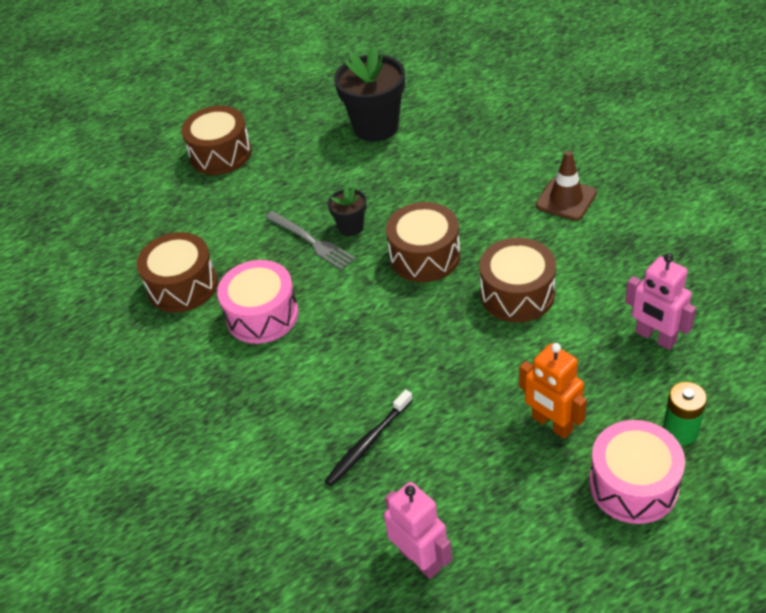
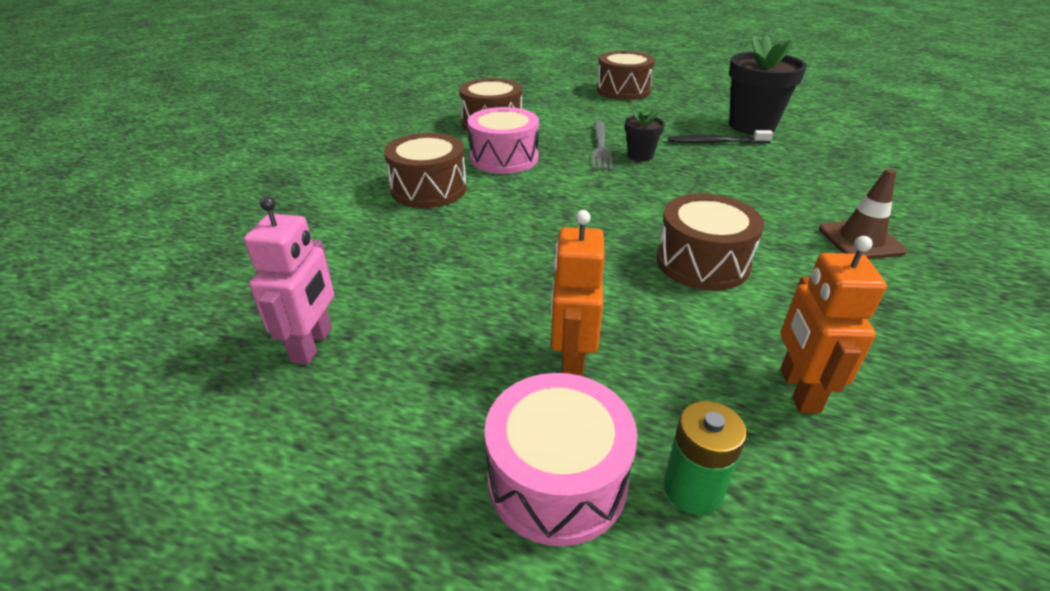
camera: 45 degrees right, 10 degrees down
black toothbrush [325,389,413,486] -> black toothbrush moved to [668,130,773,143]
brown drum [386,202,460,282] -> brown drum moved to [384,133,467,208]
pink robot [625,253,696,350] -> orange robot [781,236,887,413]

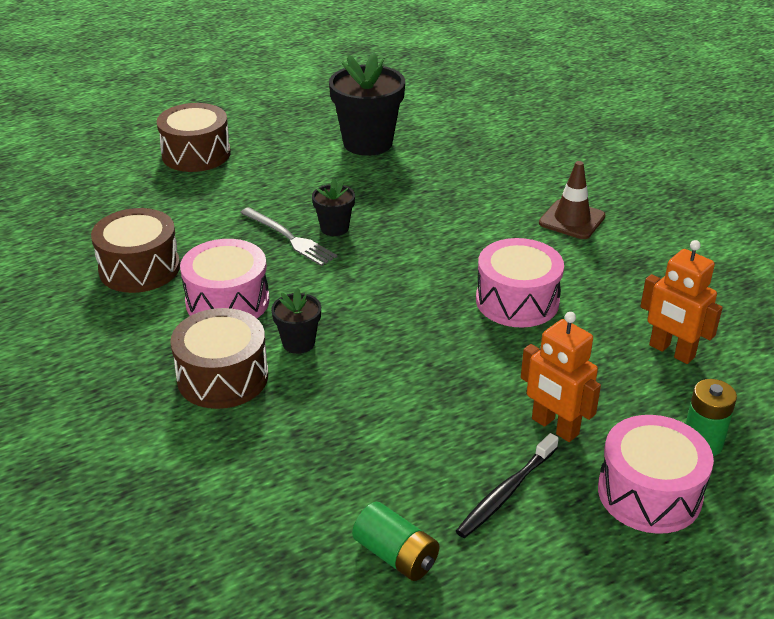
camera: 50 degrees left, 0 degrees up
pink robot [244,196,334,365] -> green battery [352,502,439,581]
brown drum [656,194,764,291] -> pink drum [476,238,564,328]
black toothbrush [668,130,773,143] -> black toothbrush moved to [456,433,559,538]
none -> black flower pot [271,288,321,354]

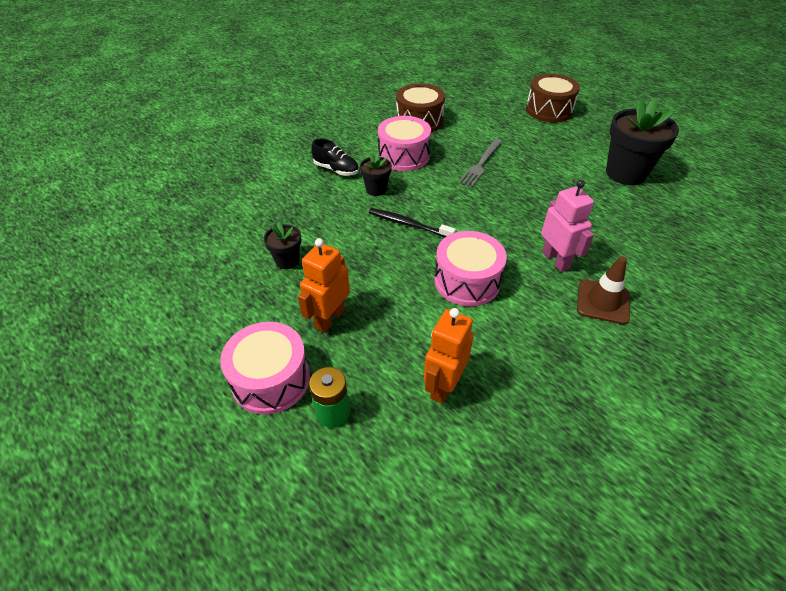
camera: 75 degrees right, 10 degrees up
brown drum [170,308,268,409] -> black shoe [311,139,359,176]
black flower pot [312,178,355,236] -> black flower pot moved to [264,222,301,269]
green battery [352,502,439,581] -> none
black toothbrush [456,433,559,538] -> black toothbrush moved to [369,208,456,238]
none -> pink robot [541,180,594,272]

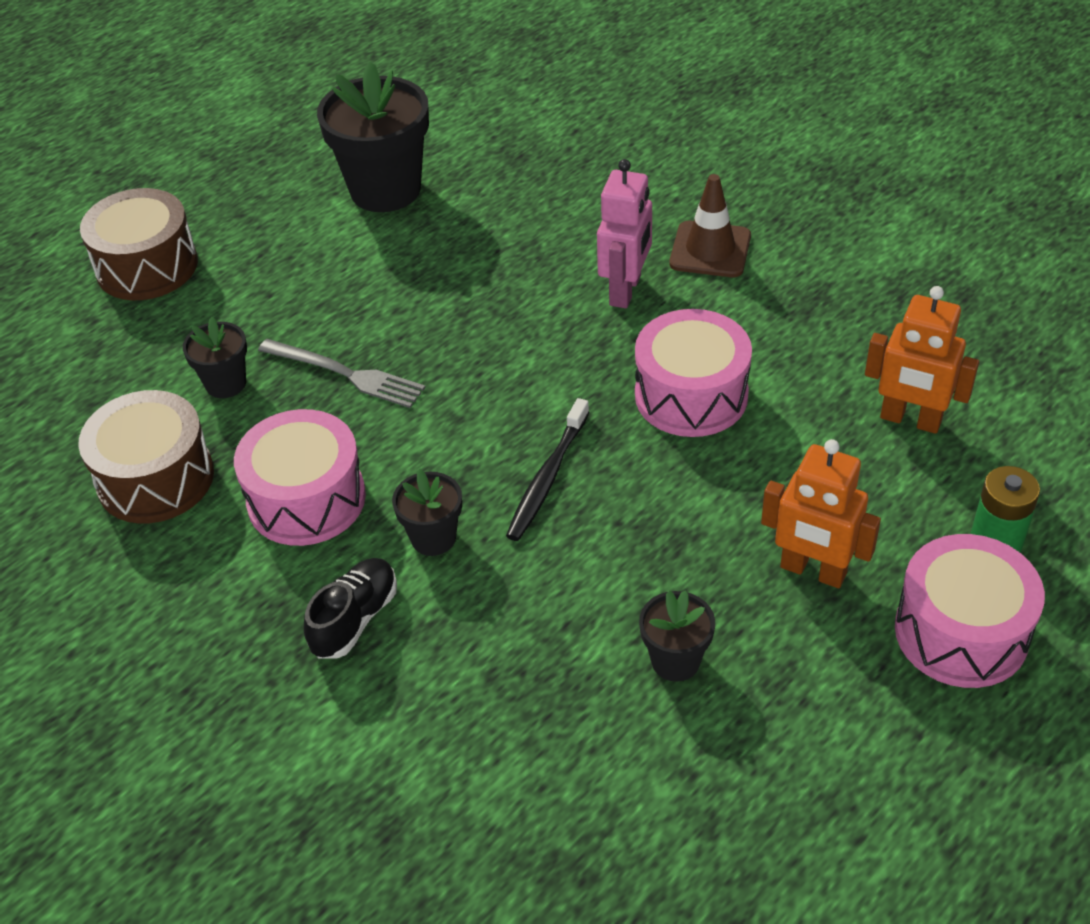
camera: 90 degrees left, 0 degrees up
pink robot [541,180,594,272] -> pink robot turned 135 degrees clockwise [597,159,652,308]
none -> black flower pot [183,317,247,398]

